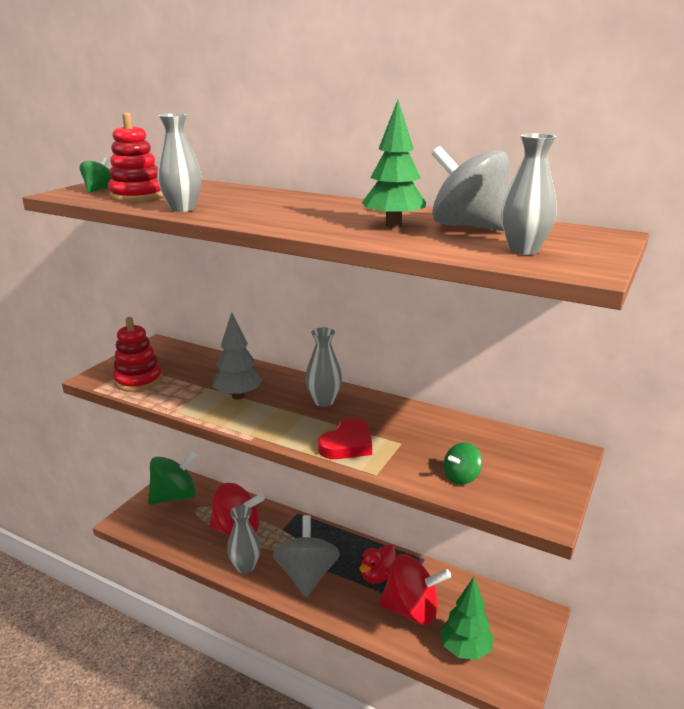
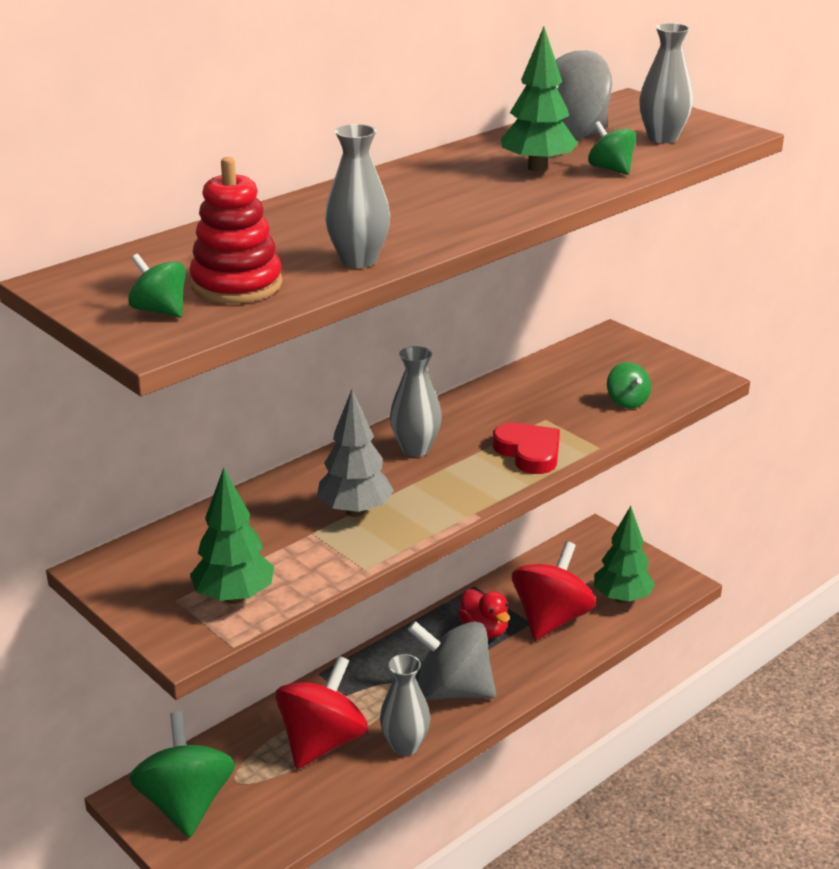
camera: 70 degrees left, 5 degrees up
red stacking toy [113,317,162,392] -> green tree [190,468,274,604]
none -> green spinning top [588,121,636,175]

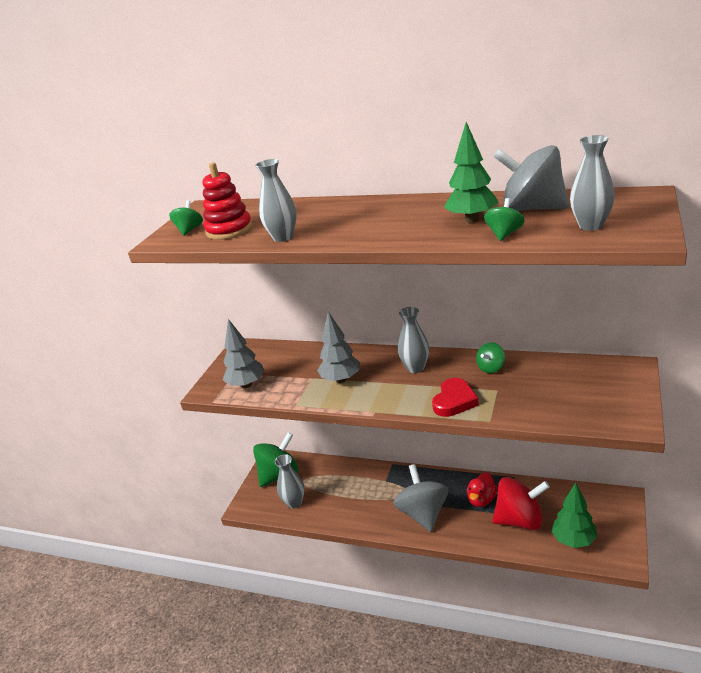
camera: 65 degrees right, 0 degrees up
green tree [190,468,274,604] -> grey tree [223,319,265,388]
red spinning top [275,656,368,769] -> none
grey vase [380,654,430,756] -> grey vase moved to [275,454,305,508]
green spinning top [607,362,651,409] -> green spinning top moved to [476,342,505,373]

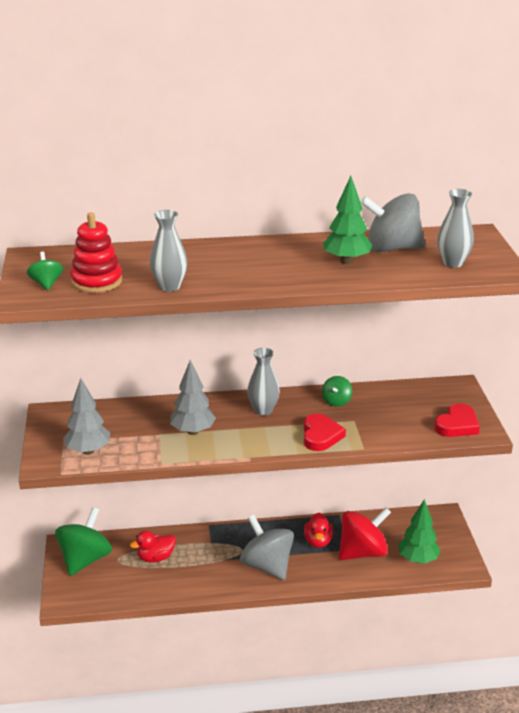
camera: 30 degrees left, 0 degrees up
grey vase [275,454,305,508] -> none
green spinning top [484,198,525,241] -> none
none -> red duck [130,530,176,563]
none -> red heart [435,404,480,437]

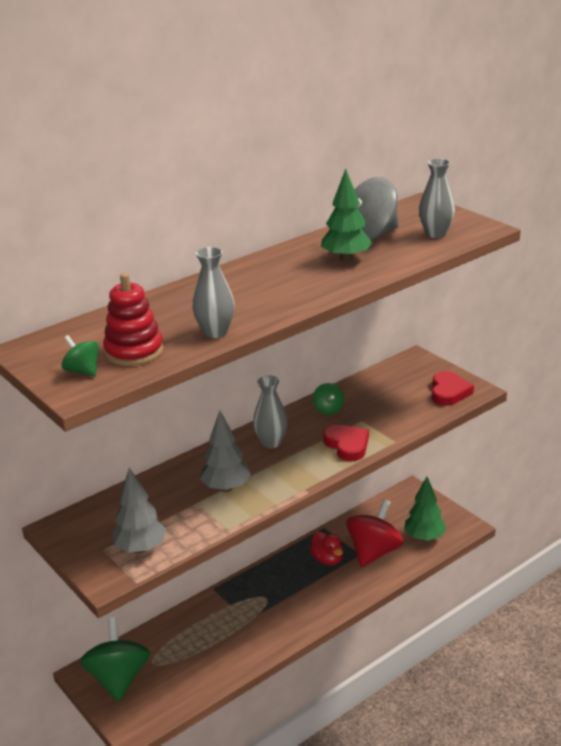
camera: 30 degrees left, 0 degrees up
red duck [130,530,176,563] -> none
grey spinning top [240,515,294,580] -> none

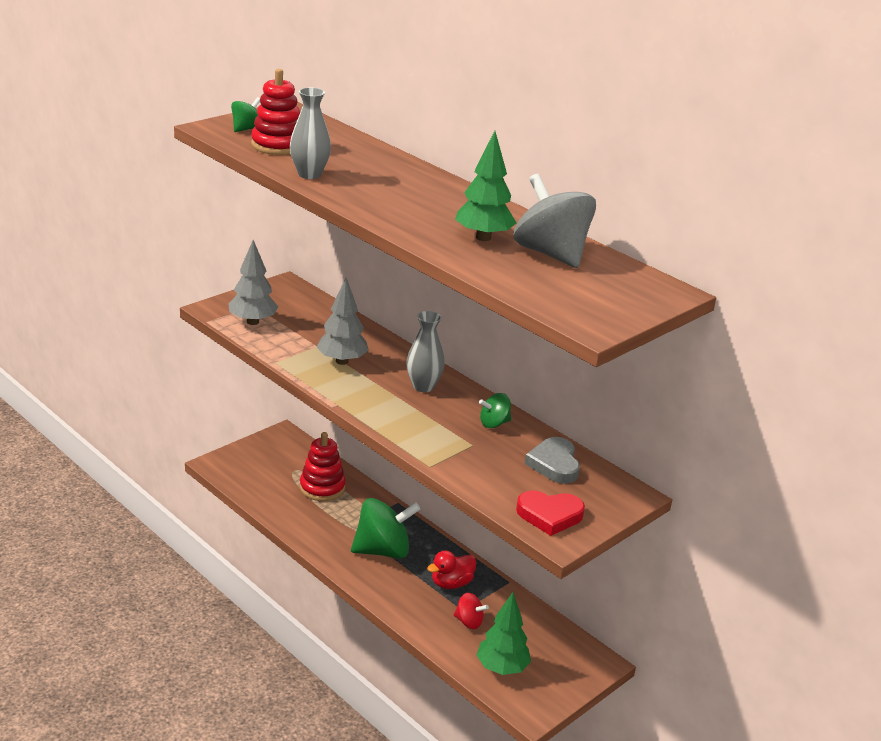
camera: 80 degrees right, 0 degrees up
green spinning top [80,617,150,702] -> green spinning top moved to [351,498,421,559]
red heart [323,425,369,461] -> none
red spinning top [346,499,404,567] -> red spinning top [453,593,489,629], size x0.49
grey vase [419,158,455,238] -> none
none -> red stacking toy [300,432,346,501]
none -> grey heart [525,437,580,484]

